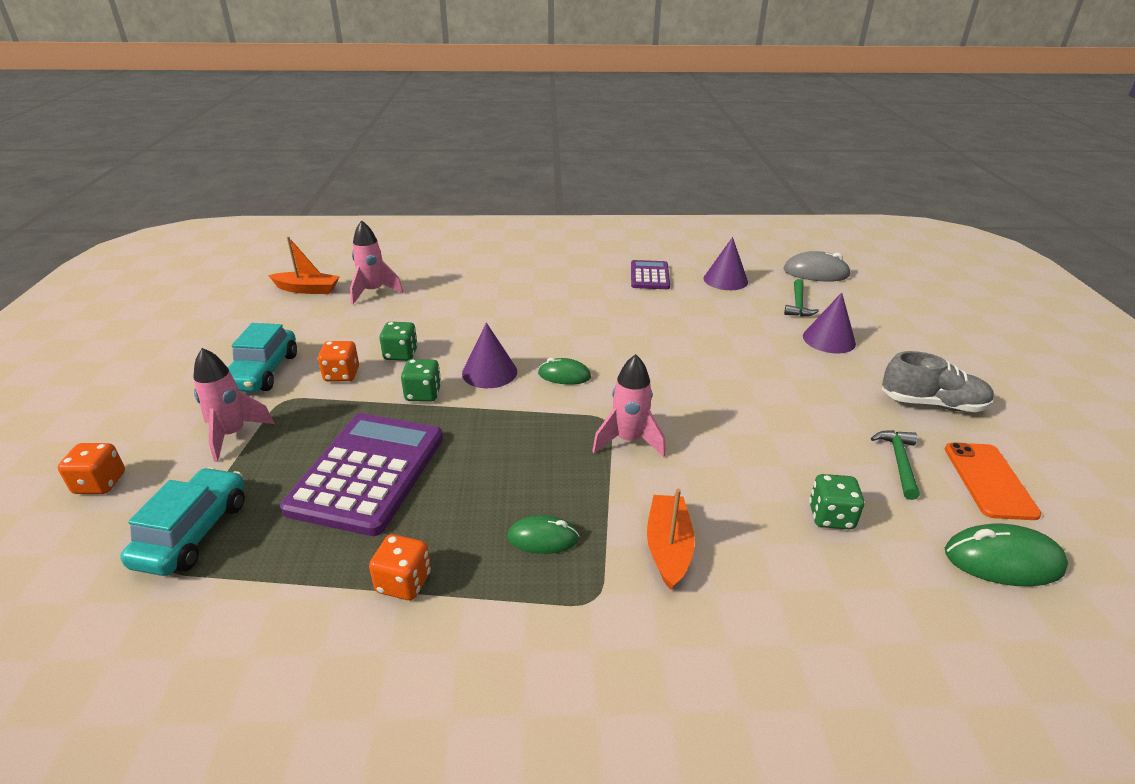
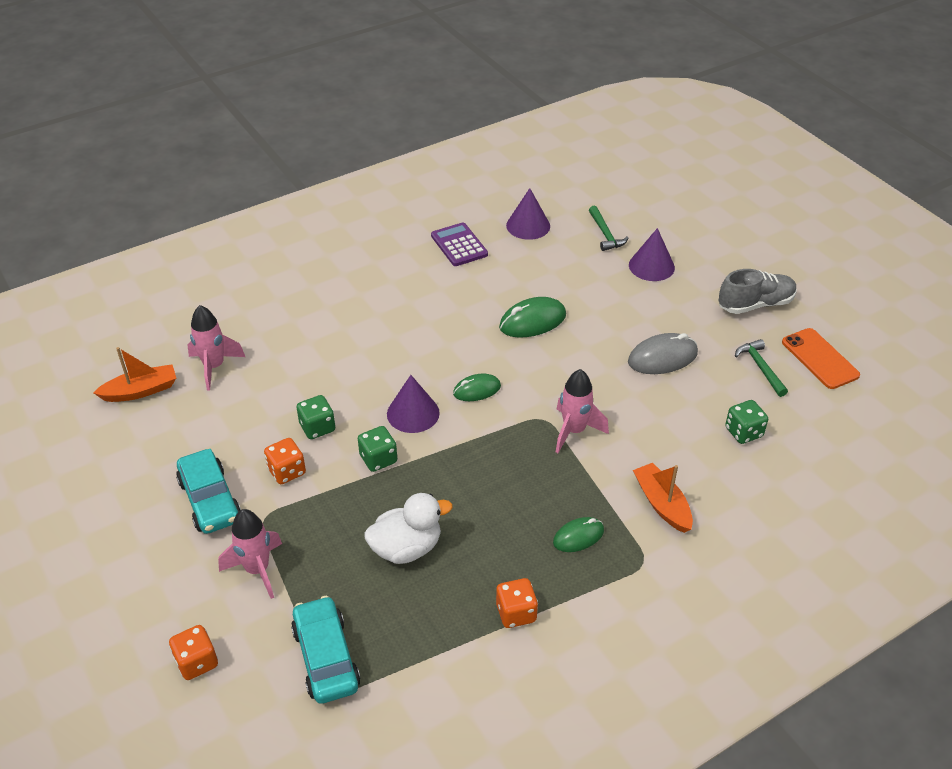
camera: 30 degrees left, 10 degrees up
purple calculator [280,413,443,536] -> white duck [364,493,453,564]
grey mouse [783,251,851,282] -> grey mouse moved to [628,333,698,374]
green mouse [945,523,1068,586] -> green mouse moved to [499,297,566,337]

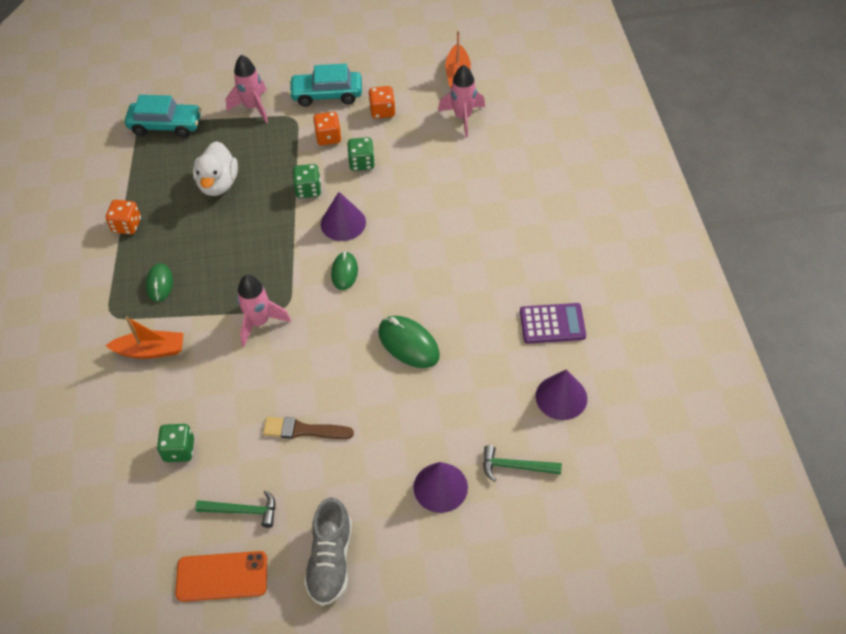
camera: 115 degrees right, 10 degrees up
orange dice [169,625,218,680] -> orange dice moved to [369,86,396,119]
green mouse [499,297,566,337] -> green mouse turned 45 degrees counterclockwise [378,316,440,368]
grey mouse [628,333,698,374] -> brown brush [263,417,354,439]

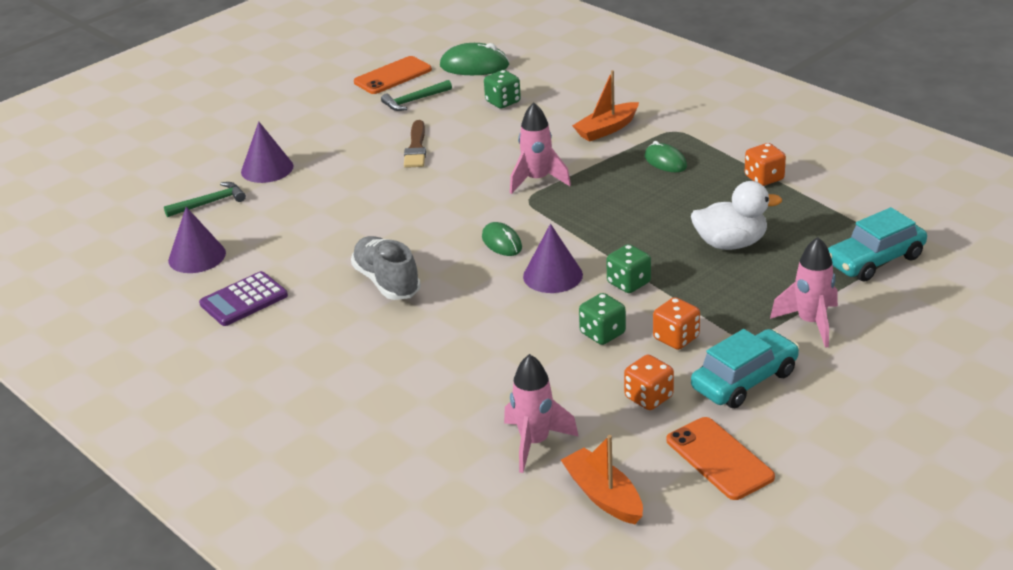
camera: 145 degrees right, 20 degrees down
white duck [193,141,238,196] -> white duck turned 120 degrees clockwise [691,181,782,250]
brown brush [263,417,354,439] -> brown brush turned 120 degrees clockwise [404,120,426,168]
grey shoe [304,497,352,606] -> grey shoe moved to [351,236,421,300]
green mouse [378,316,440,368] -> green mouse moved to [440,43,510,75]
none -> orange phone [667,417,775,500]

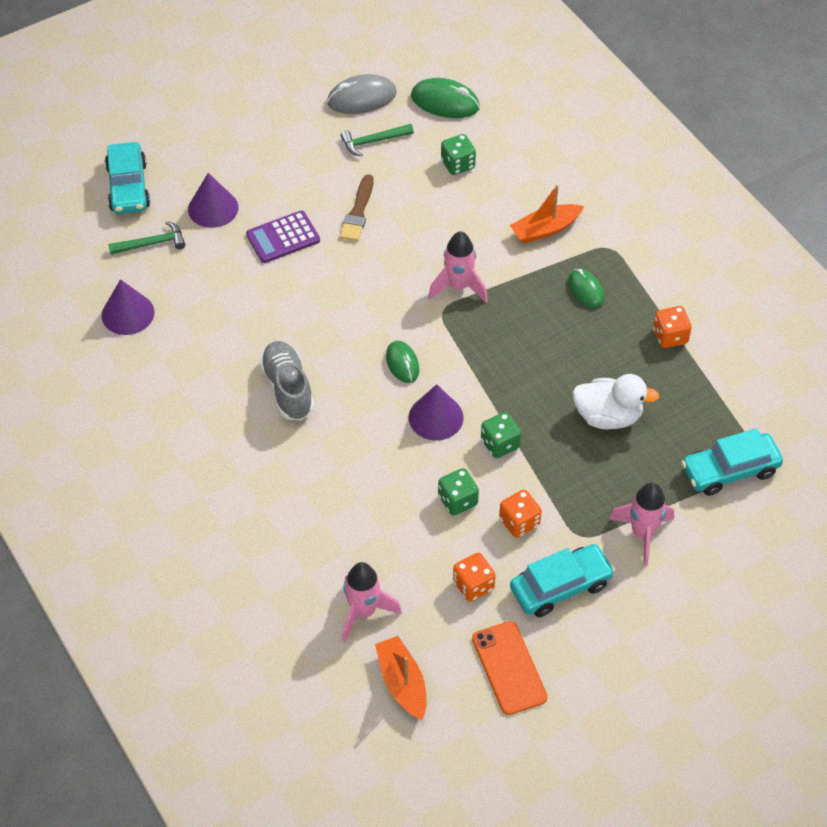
camera: 10 degrees right, 20 degrees up
purple calculator [199,271,288,326] -> purple calculator moved to [246,211,320,263]
orange phone [354,56,432,94] -> grey mouse [327,74,397,114]
none -> turquoise car [105,142,150,214]

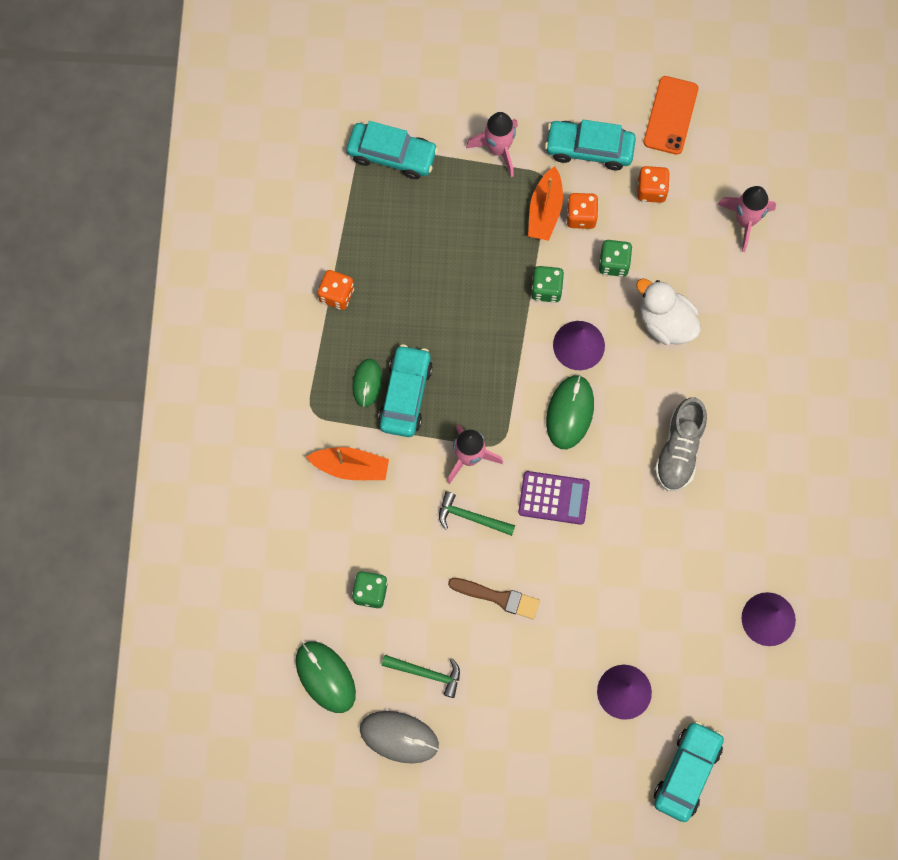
camera: 145 degrees left, 20 degrees up
green hammer [108,221,185,255] -> green hammer moved to [439,491,515,536]
purple calculator [246,211,320,263] -> purple calculator moved to [518,471,590,525]
brown brush [340,174,374,241] -> brown brush turned 60 degrees clockwise [448,578,540,619]
orange boat [375,636,426,720] -> orange boat moved to [528,166,563,241]
green mouse [386,341,419,383] -> green mouse [546,375,594,449], size x1.54
white duck [572,374,660,429] -> white duck moved to [636,279,701,345]
none -> turquoise car [378,344,433,437]

